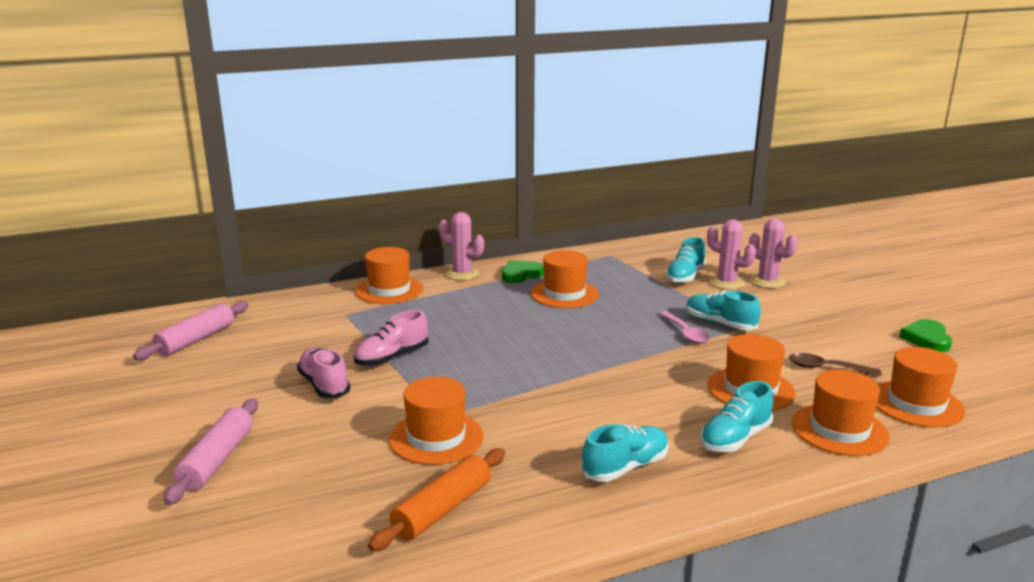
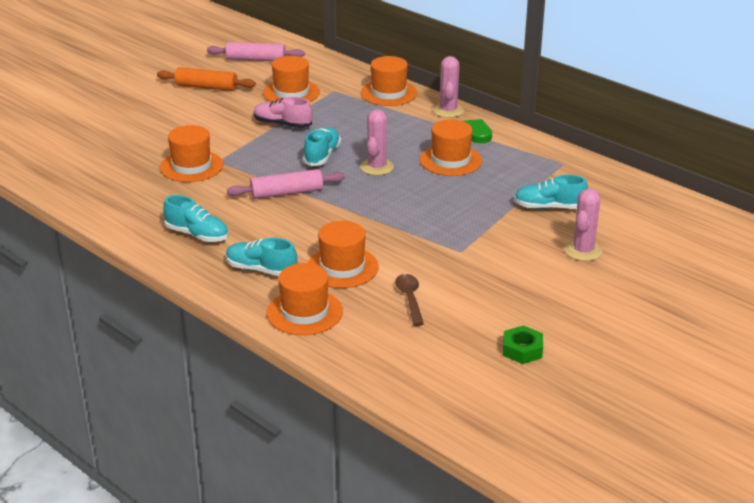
camera: 65 degrees right, 10 degrees up
pink rolling pin [164,399,258,505] -> pink rolling pin moved to [227,169,345,199]
pink shoe [297,348,350,398] -> none
orange rolling pin [368,448,505,551] -> orange rolling pin moved to [157,67,256,91]
pink spoon [658,311,710,344] -> none
turquoise shoe [686,290,761,330] -> turquoise shoe moved to [303,127,341,166]
pink cactus [707,219,756,290] -> pink cactus moved to [360,109,394,175]
orange hat [876,347,965,428] -> orange hat moved to [263,56,320,102]
green heart [900,319,952,352] -> green nut [503,325,543,364]

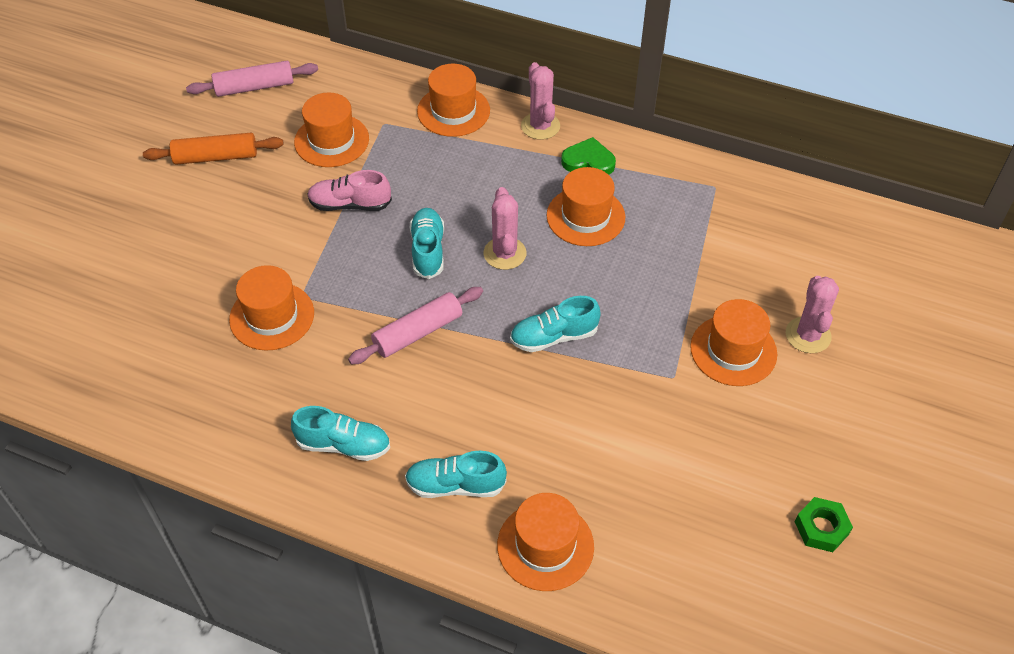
camera: 20 degrees left, 20 degrees up
orange hat [308,221,379,288] -> orange hat moved to [690,299,777,386]
brown spoon [395,274,424,326] -> none
turquoise shoe [514,175,588,209] -> turquoise shoe moved to [510,296,601,352]

